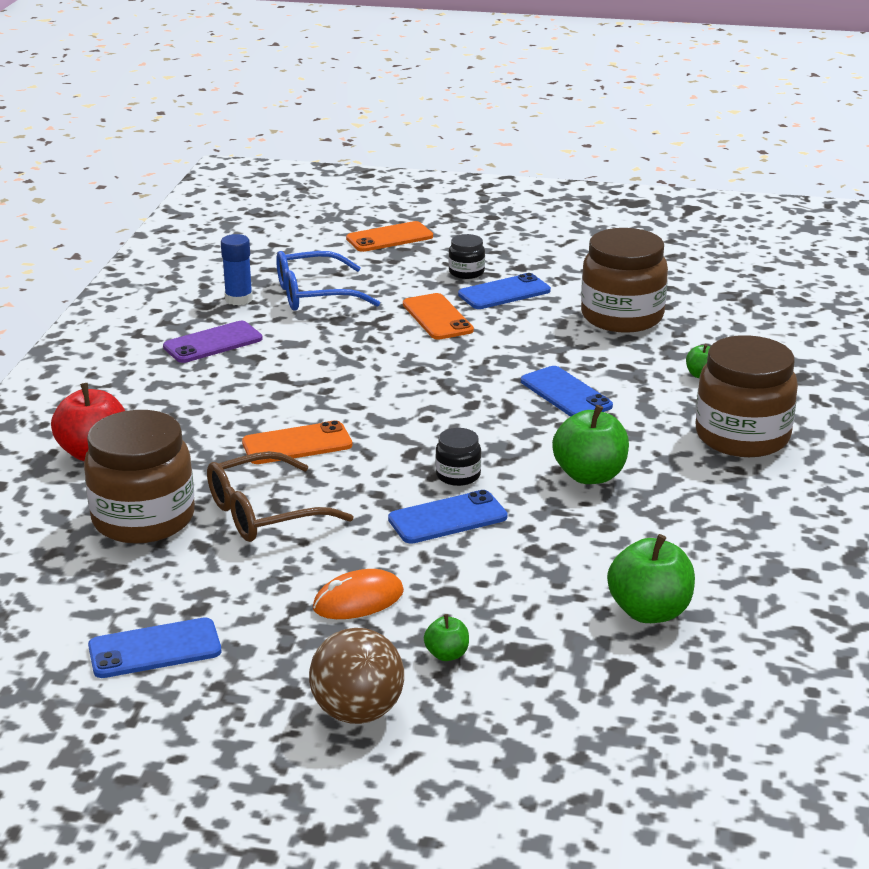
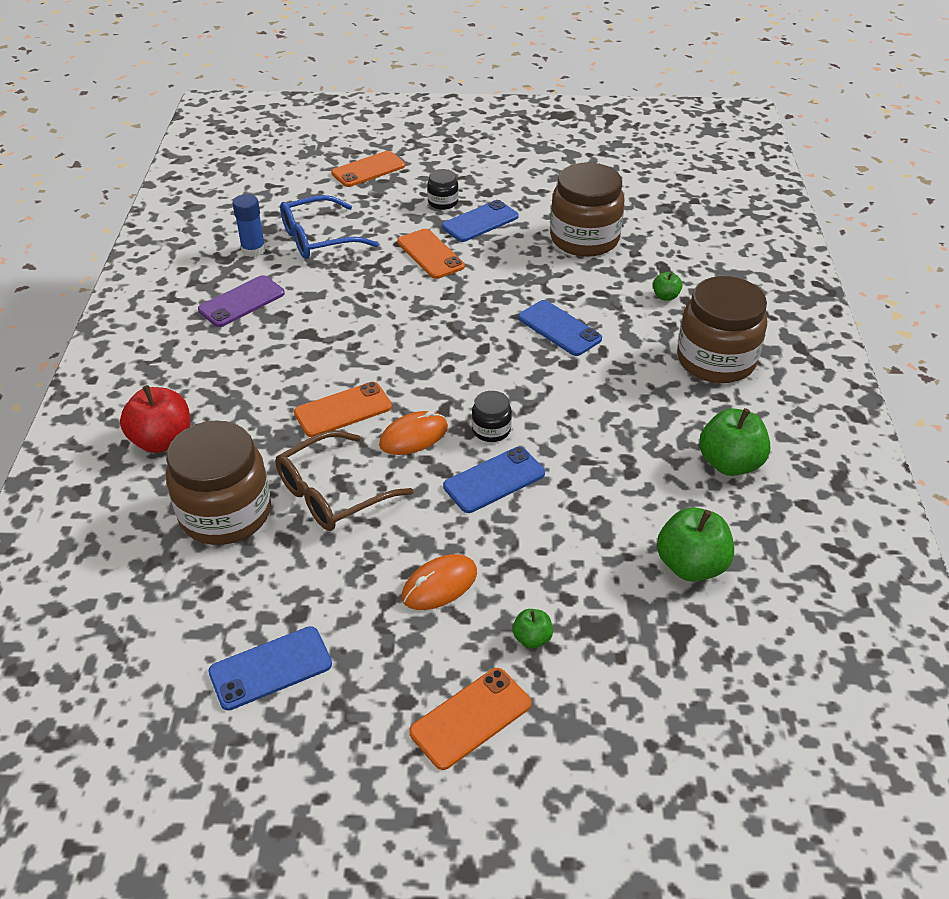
camera: 10 degrees left, 15 degrees up
brown ball [309,628,404,724] -> orange phone [409,668,531,770]
green apple [552,405,629,484] -> green apple moved to [699,408,770,476]
none -> orange mouse [379,411,448,455]

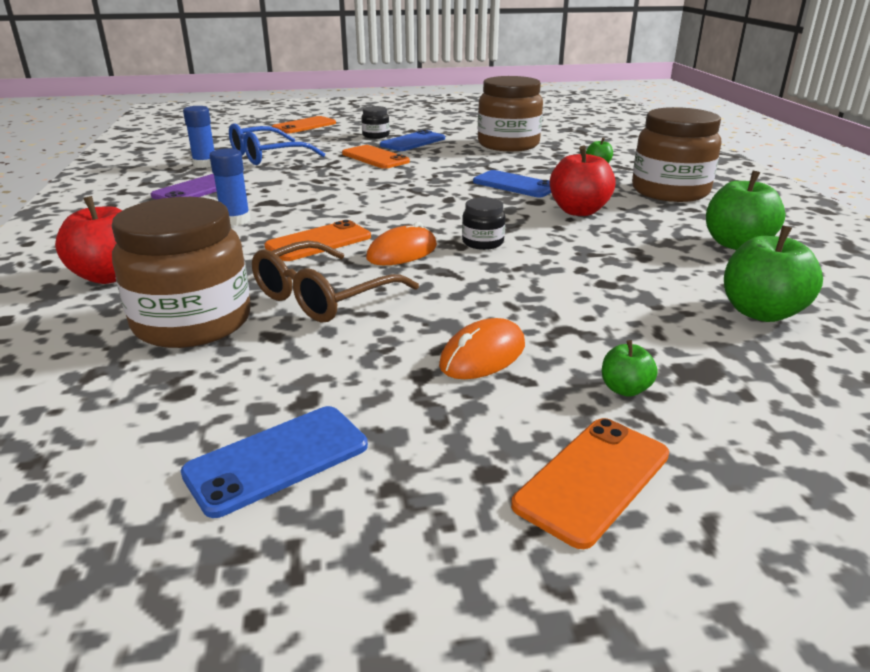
camera: 10 degrees left, 15 degrees down
blue phone [443,447,545,513] -> none
none -> blue glue stick [209,148,250,226]
none -> red apple [550,146,616,216]

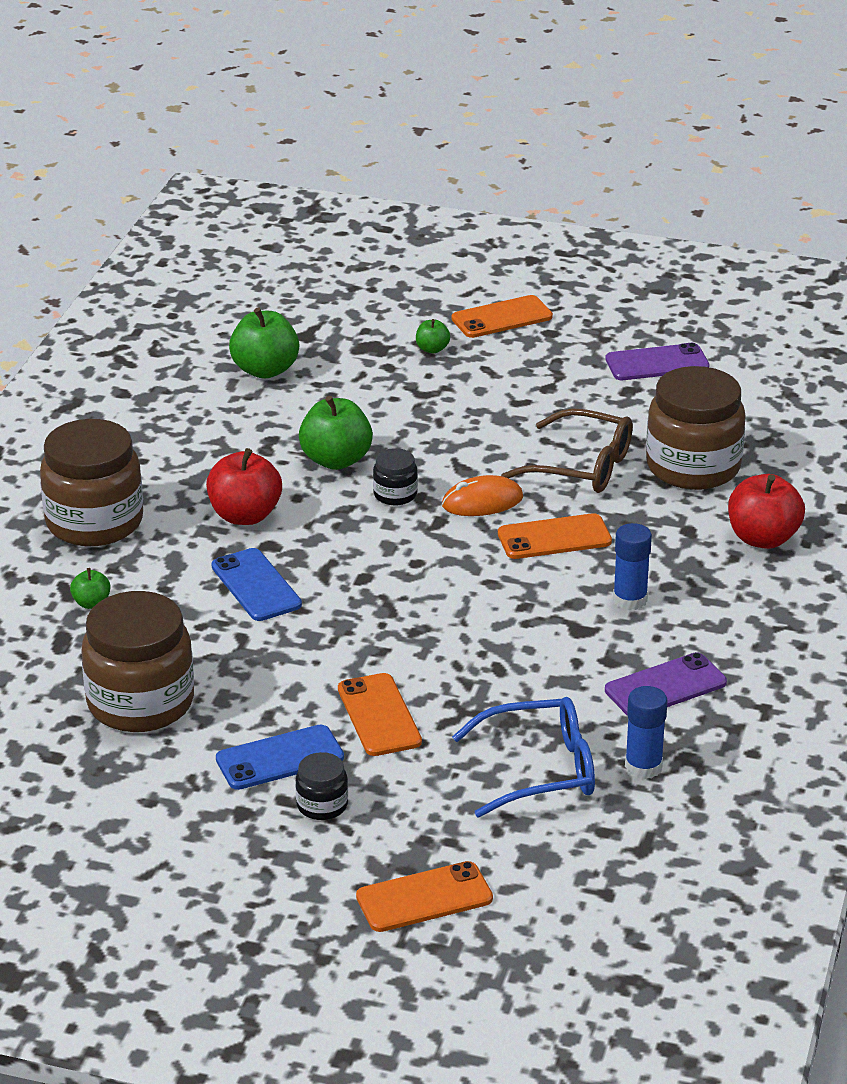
camera: 155 degrees left, 5 degrees up
blue phone [180,406,368,518] -> purple phone [605,343,709,380]
brown glasses [252,240,419,323] -> brown glasses turned 45 degrees clockwise [501,408,633,493]
orange mouse [439,318,525,379] -> none
green apple [706,171,785,250] -> green apple moved to [299,396,373,470]

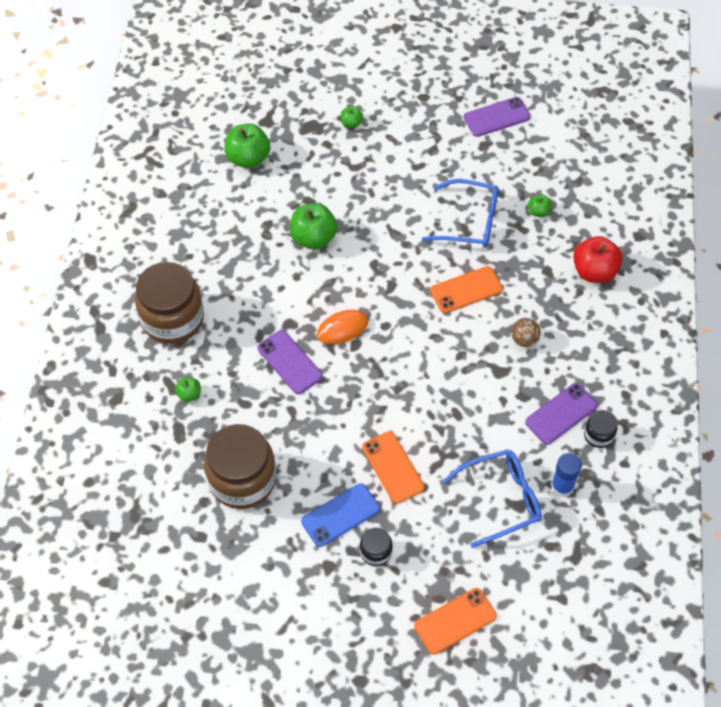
camera: 10 degrees left, 25 degrees up
red apple [206,448,282,525] -> none
blue phone [211,548,302,621] -> purple phone [257,330,323,394]
black jar [373,448,418,505] -> black jar moved to [584,410,617,448]
orange mouse [442,475,523,516] -> orange mouse moved to [317,310,368,344]
orange phone [452,295,553,338] -> none
brown glasses [501,408,633,493] -> blue glasses [422,179,499,248]
blue glue stick [613,523,652,610] -> brown ball [511,318,541,347]
brown jar [646,366,746,490] -> green apple [528,194,552,217]

